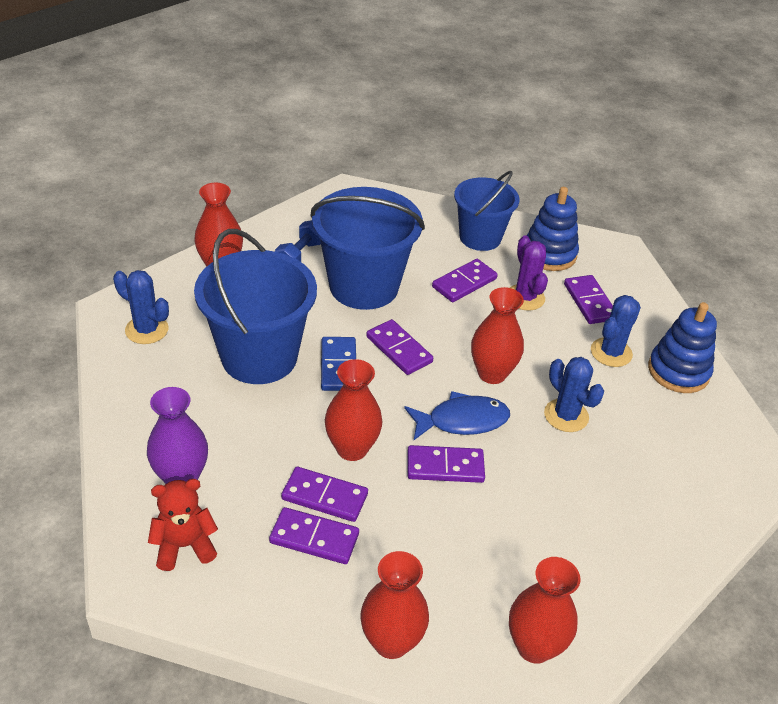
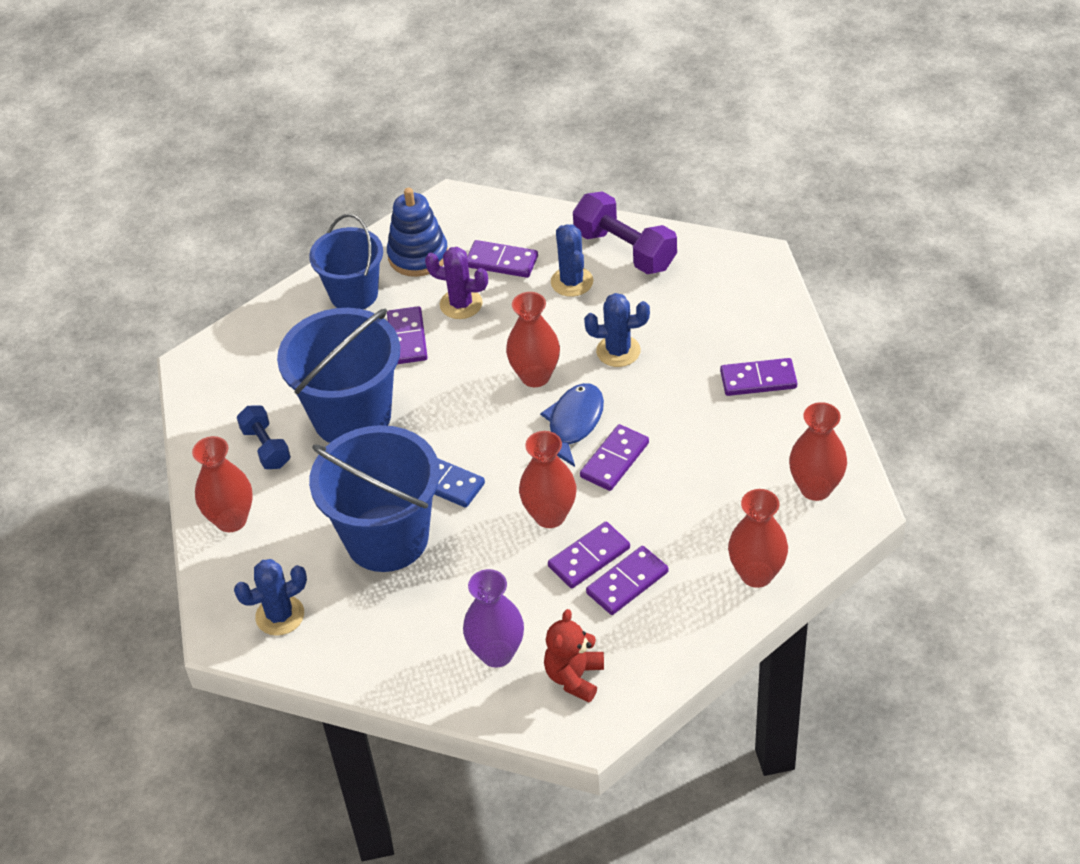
camera: 50 degrees left, 5 degrees up
purple domino [366,319,433,375] -> purple domino moved to [720,358,797,396]
blue stacking toy [648,302,717,393] -> purple dumbbell [573,191,677,274]

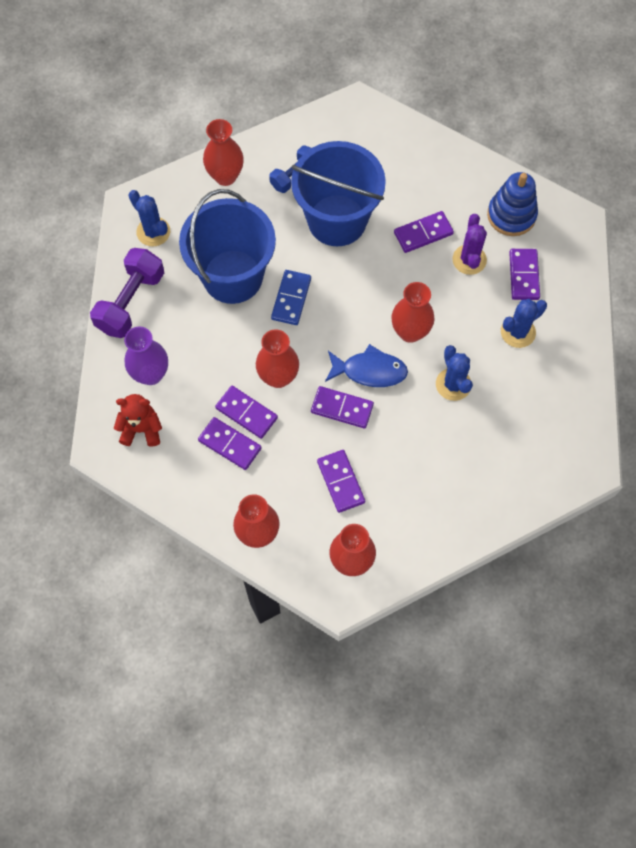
camera: 70 degrees right, 20 degrees up
blue bucket [309,214,383,309] -> none
purple dumbbell [573,191,677,274] -> purple dumbbell moved to [90,248,164,338]
purple domino [720,358,797,396] -> purple domino moved to [317,450,365,513]

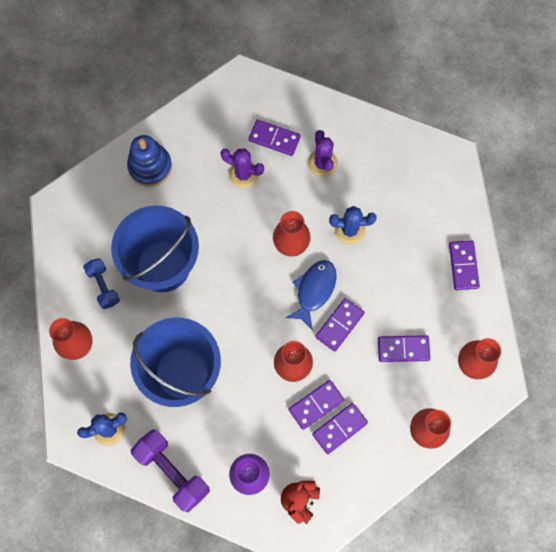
camera: 70 degrees left, 5 degrees up
blue domino [271,270,311,325] -> none
purple domino [394,211,454,253] -> purple domino moved to [449,241,480,290]
blue stacking toy [487,172,538,236] -> blue stacking toy moved to [127,135,172,187]
blue cactus [501,299,547,348] -> purple cactus [308,130,338,177]

